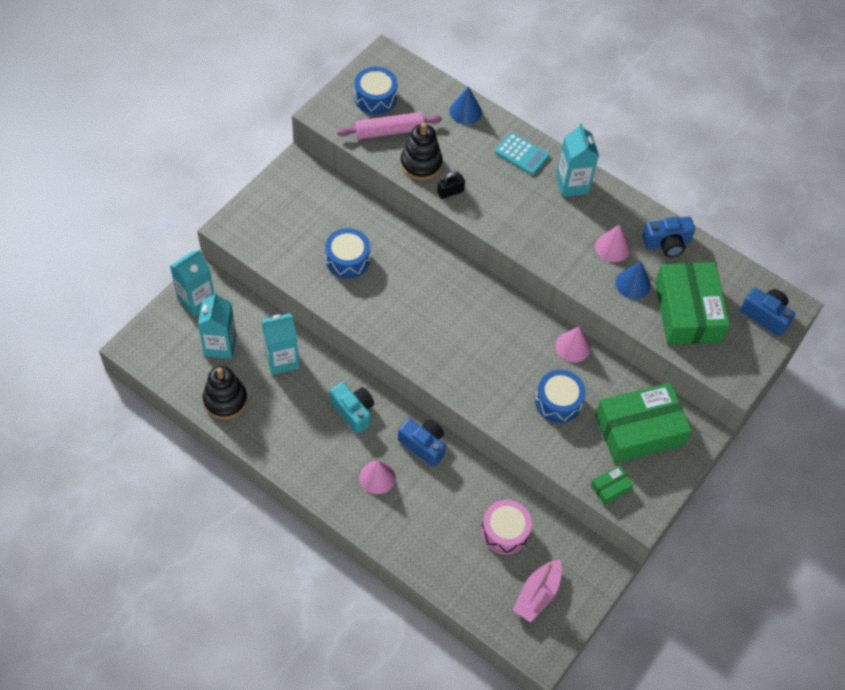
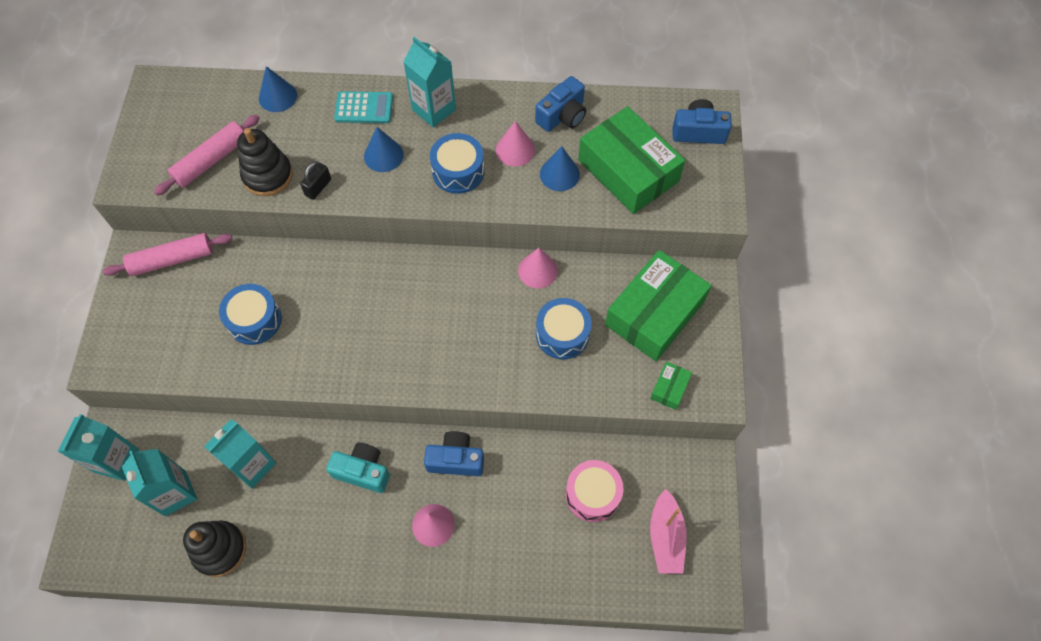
camera: 30 degrees left, 5 degrees up
blue drum [354,67,398,115] -> blue drum moved to [430,133,485,194]
none -> pink rolling pin [103,233,233,276]
none -> blue cone [364,127,404,172]

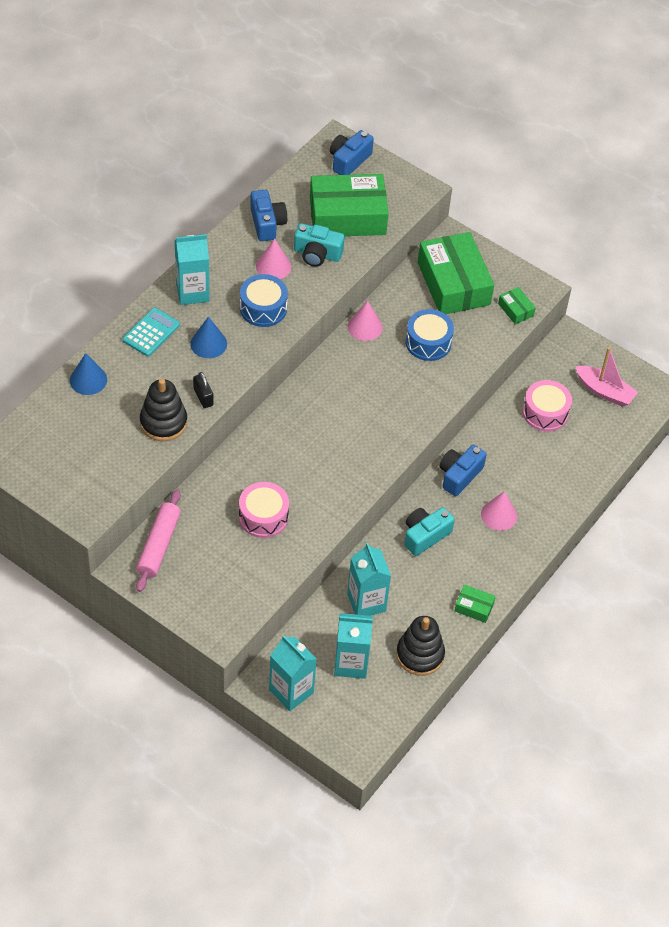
camera: 60 degrees left, 10 degrees down
pink rolling pin [154,115,260,196] -> none
blue drum [219,284,282,345] -> pink drum [239,482,289,538]
blue cone [540,146,580,191] -> turquoise camera [294,223,345,267]
none -> green box [455,585,496,623]

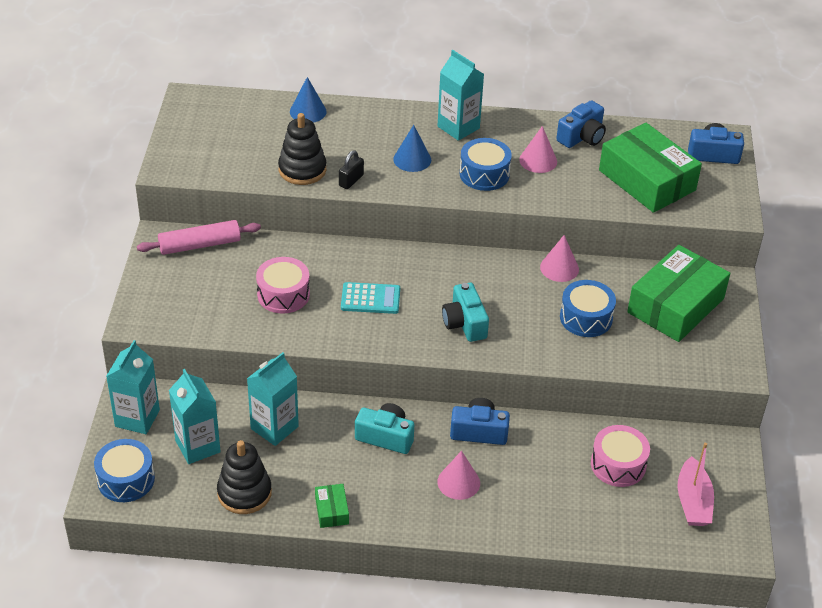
camera: 60 degrees right, 10 degrees down
turquoise calculator [122,307,180,356] -> turquoise calculator moved to [341,282,400,314]
turquoise camera [294,223,345,267] -> turquoise camera moved to [442,283,489,342]
green box [498,287,536,324] -> none
none -> blue drum [94,439,155,502]

